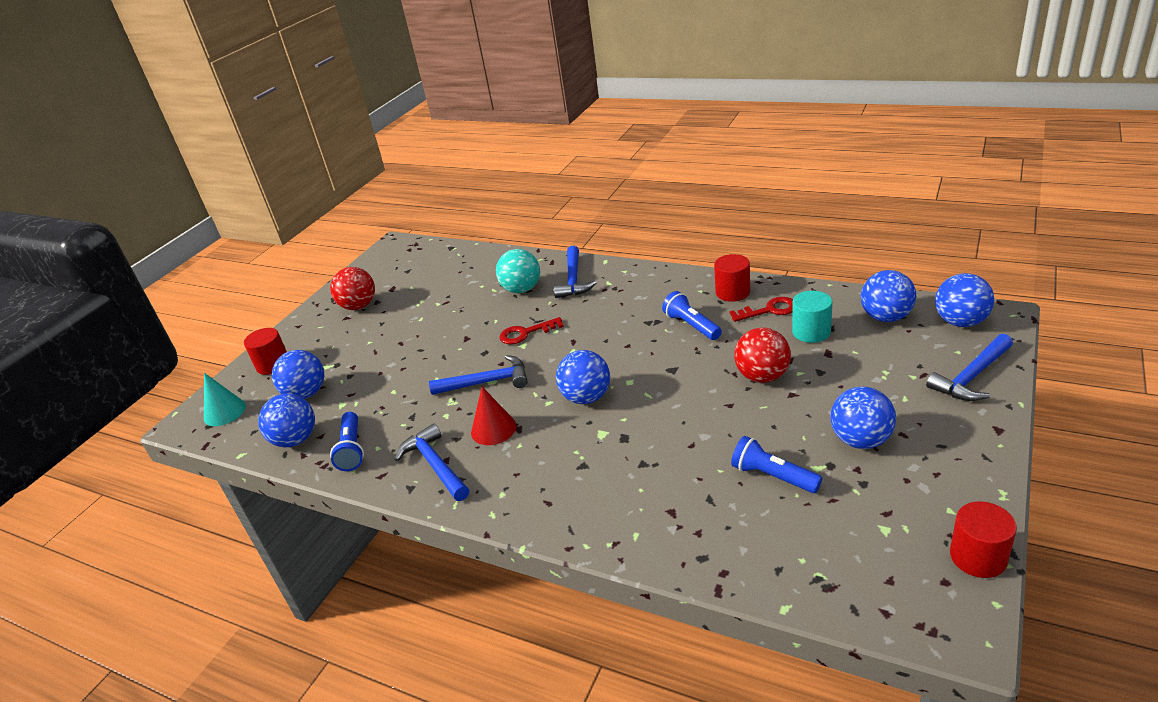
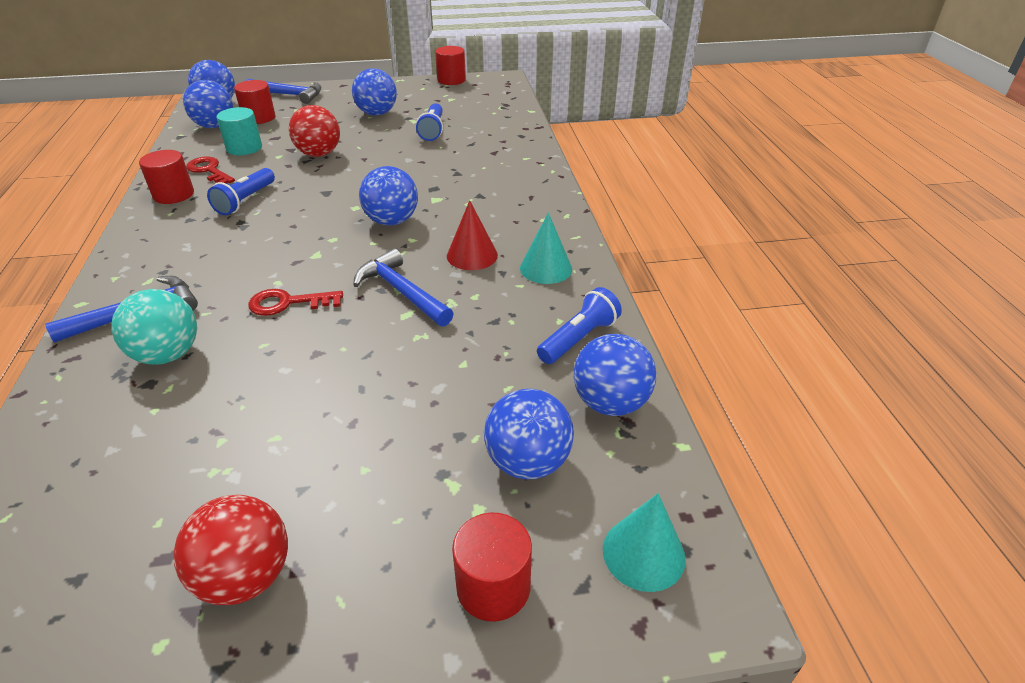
camera: 130 degrees left, 5 degrees up
blue hammer [395,423,469,501] -> turquoise cone [520,213,572,284]
red key [500,317,564,344] -> red key turned 135 degrees clockwise [248,289,343,316]
none -> red cylinder [234,80,276,124]

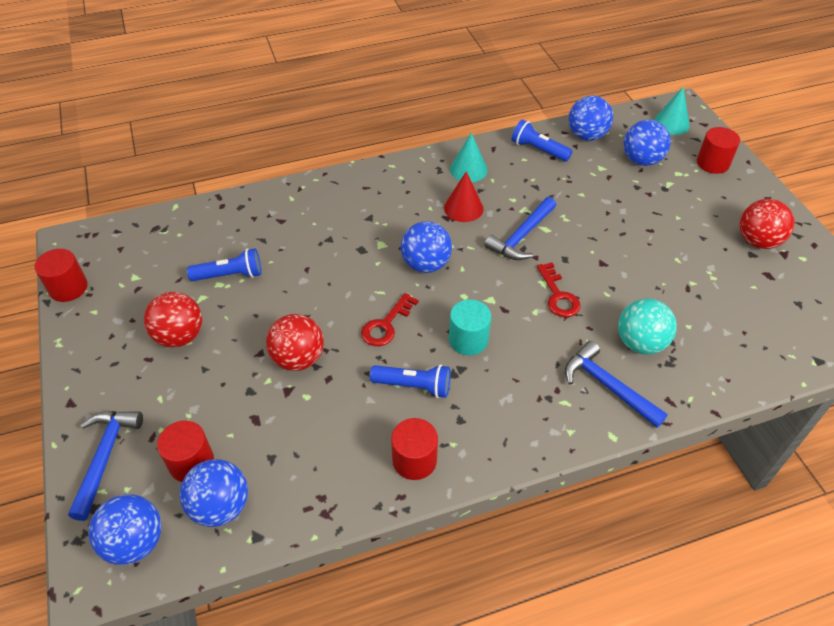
camera: 100 degrees left, 10 degrees up
red key [186,157,235,184] -> red key moved to [361,293,419,346]
turquoise cylinder [216,107,262,155] -> turquoise cylinder moved to [449,299,491,355]
blue ball [352,68,397,116] -> red ball [144,292,202,348]

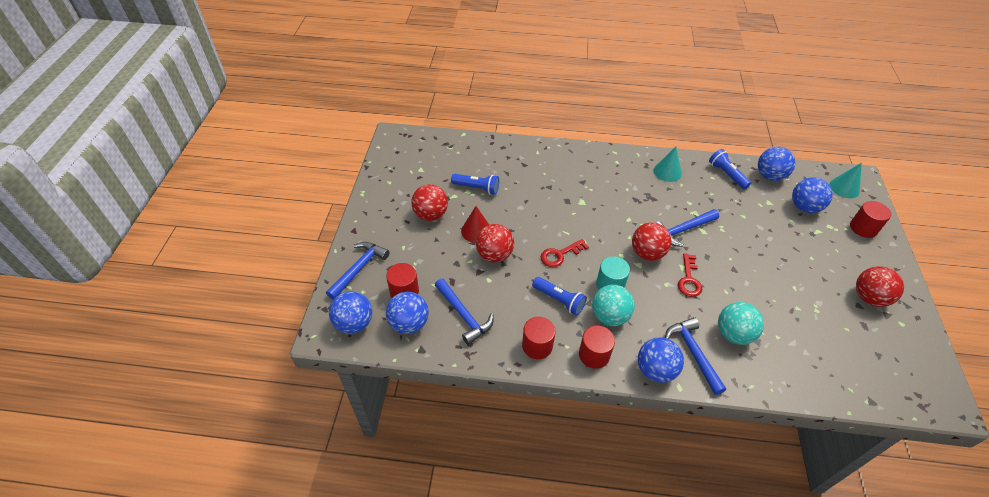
camera: 25 degrees right, 0 degrees up
red cylinder [34,249,88,302] -> red cylinder moved to [579,326,615,369]
blue ball [401,221,452,273] -> blue ball moved to [638,337,684,383]
red cone [444,171,484,222] -> red cone moved to [461,206,489,243]
none -> blue hammer [435,278,493,345]
none -> turquoise ball [592,284,635,326]
none -> red ball [632,222,672,261]

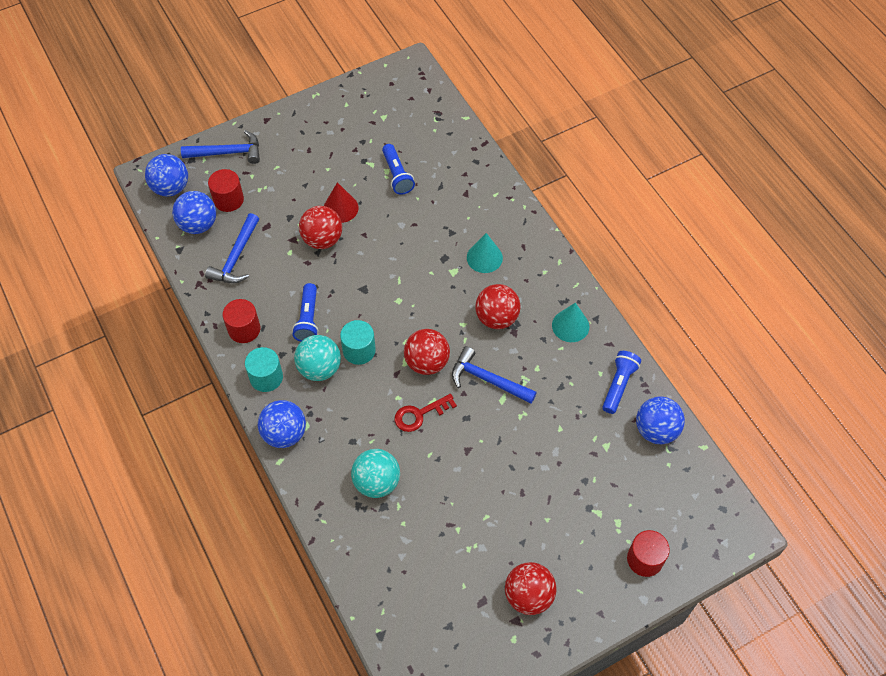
camera: 55 degrees right, 10 degrees up
red ball [411,184,448,221] -> red ball moved to [475,284,521,329]
red key [540,239,589,267] -> none
red cylinder [579,326,615,369] -> turquoise cylinder [245,347,283,392]
blue hammer [665,317,726,395] -> none
blue ball [792,177,833,213] -> none
turquoise cone [830,162,862,198] -> turquoise cone moved to [467,233,503,273]

